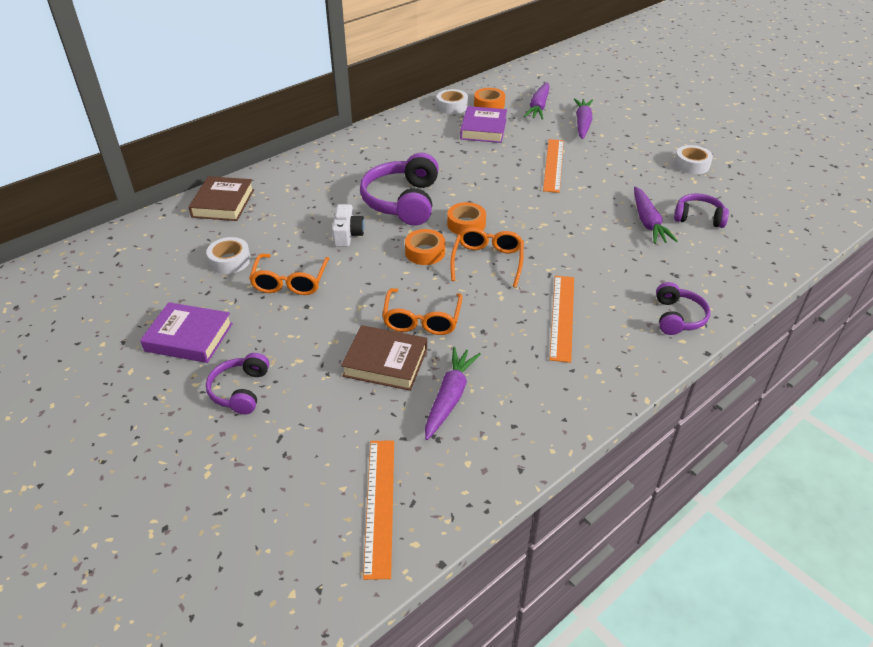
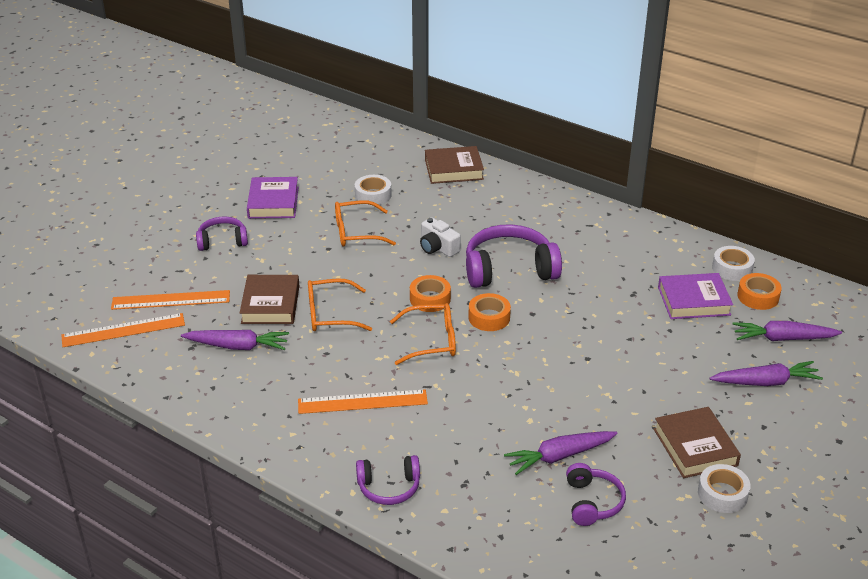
camera: 75 degrees right, 5 degrees down
white camera [332,204,365,247] -> white camera turned 60 degrees clockwise [420,217,461,257]
orange ruler [543,139,564,193] -> orange ruler moved to [111,290,230,310]
none -> brown book [654,407,741,478]

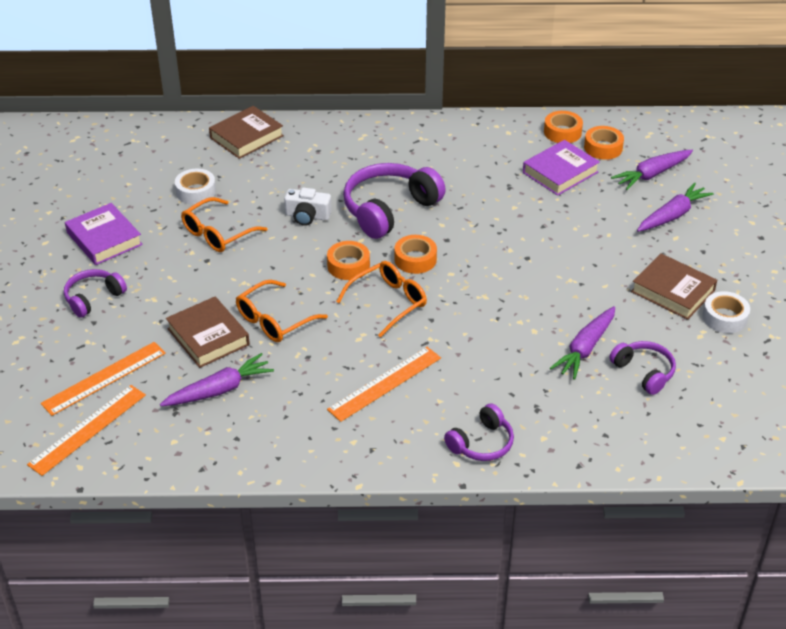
camera: 35 degrees left, 5 degrees up
white tape [712,246,755,281] -> orange tape [544,111,583,143]

